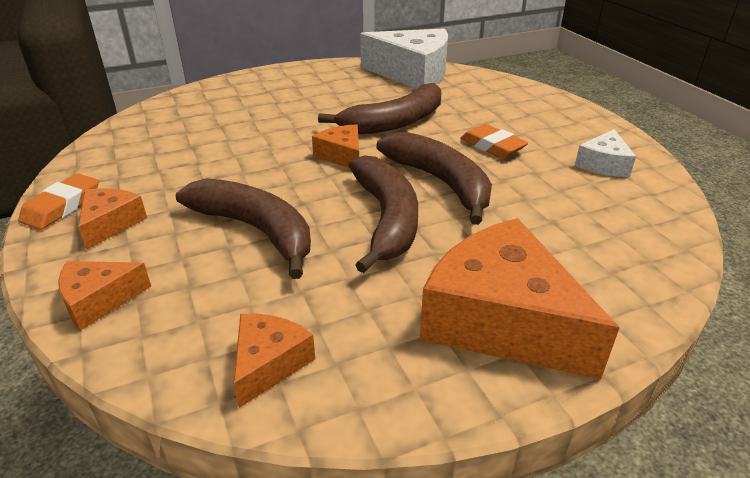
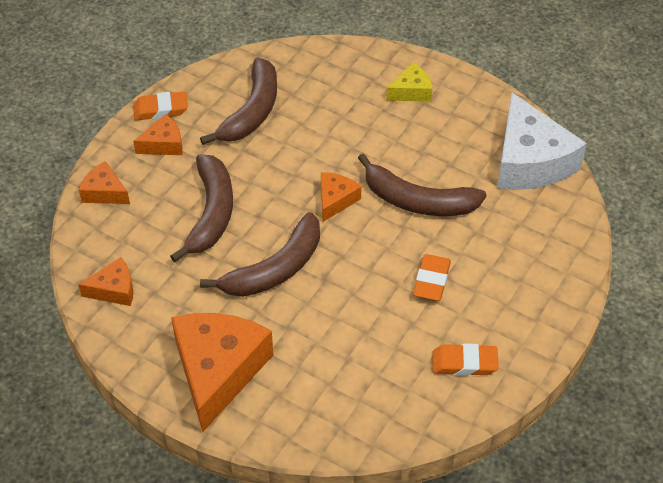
camera: 55 degrees right, 15 degrees up
brown banana [376,132,492,225] -> brown banana moved to [200,57,277,145]
white cheese [575,129,636,177] -> orange eraser [432,343,499,376]
none -> yellow cheese [386,63,433,102]

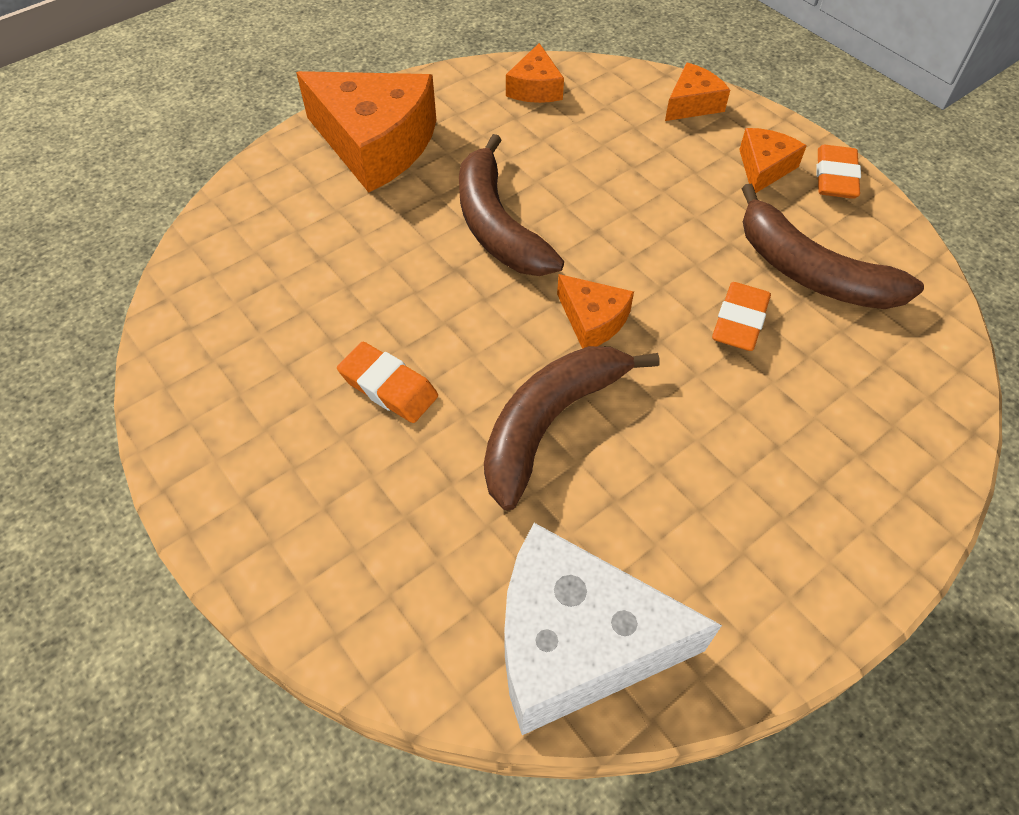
camera: 110 degrees right, 5 degrees up
orange cheese [133,114,183,155] -> orange cheese turned 150 degrees counterclockwise [739,128,807,193]
brown banana [170,154,233,262] -> none
yellow cheese [386,63,433,102] -> none
orange eraser [432,343,499,376] -> orange eraser moved to [712,282,771,351]

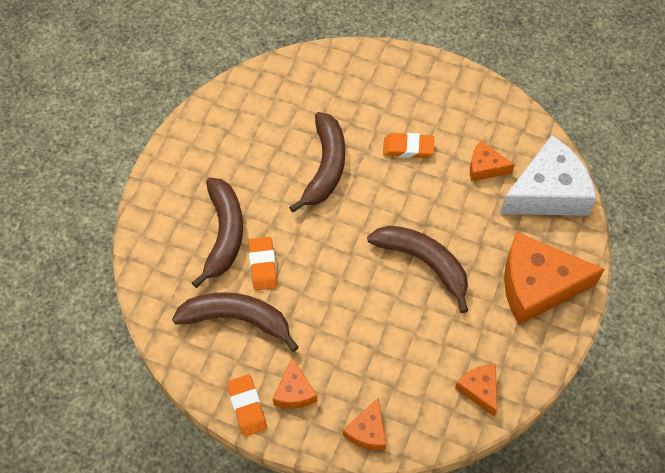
camera: 150 degrees right, 5 degrees up
white cheese [504,523,722,735] -> white cheese moved to [500,135,597,216]
orange cheese [557,274,634,349] -> orange cheese moved to [470,141,515,181]
none -> brown banana [192,178,243,288]

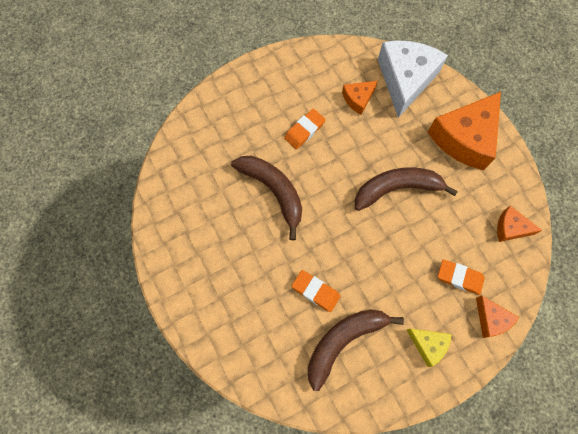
camera: 50 degrees left, 10 degrees up
brown banana [192,178,243,288] -> none
orange eraser [227,375,267,437] -> orange eraser moved to [438,259,485,295]
orange cheese [273,357,317,409] -> yellow cheese [407,328,451,367]

